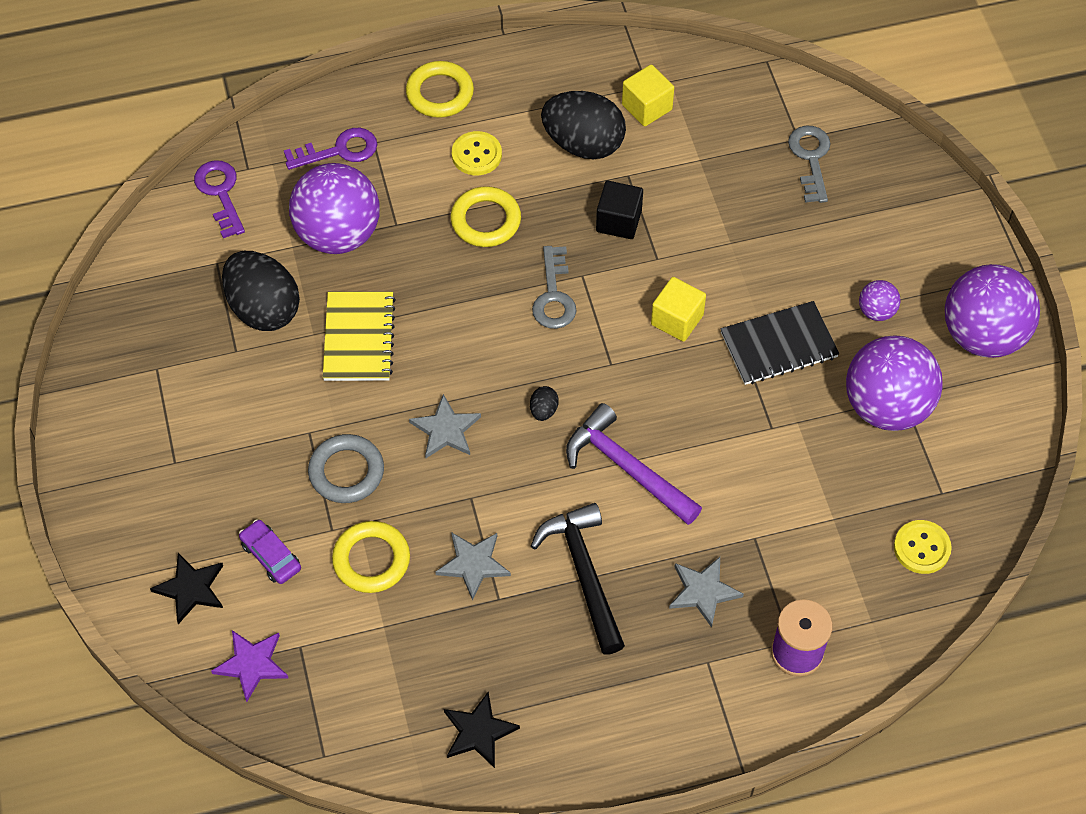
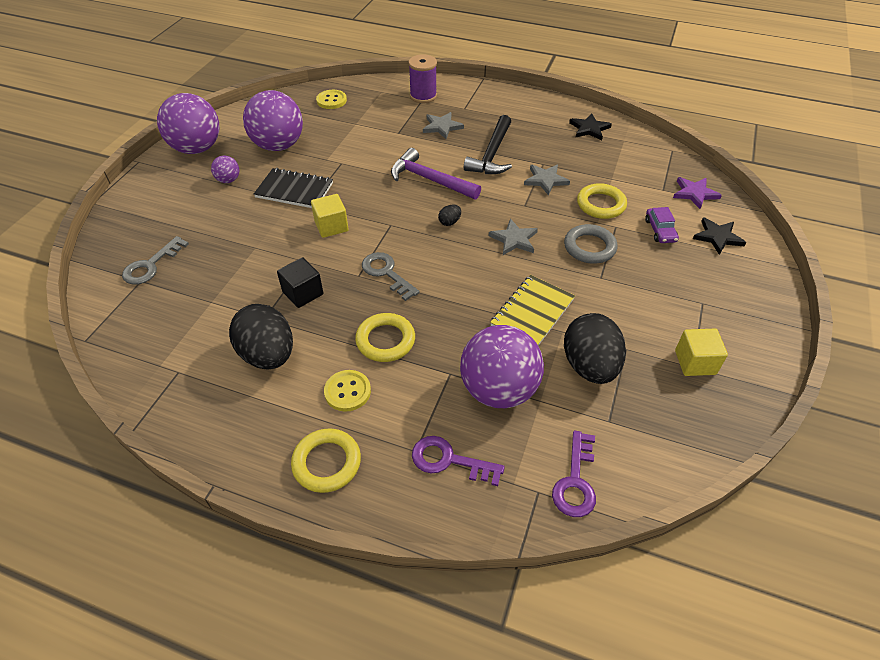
camera: 145 degrees left, 10 degrees down
grey key [532,246,576,329] -> grey key turned 75 degrees counterclockwise [362,252,420,301]
purple hammer [566,403,702,525] -> purple hammer turned 135 degrees clockwise [391,148,481,199]
yellow cube [622,65,674,127] -> yellow cube moved to [675,329,728,376]

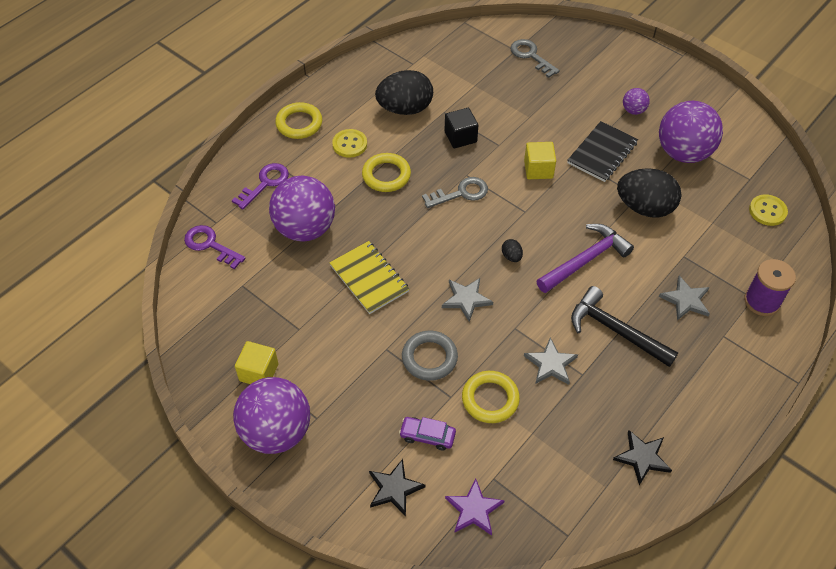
camera: 110 degrees right, 5 degrees up
purple ball [157,93,219,154] -> purple ball moved to [233,377,310,454]
black egg [564,313,626,384] -> black egg moved to [617,168,681,218]

